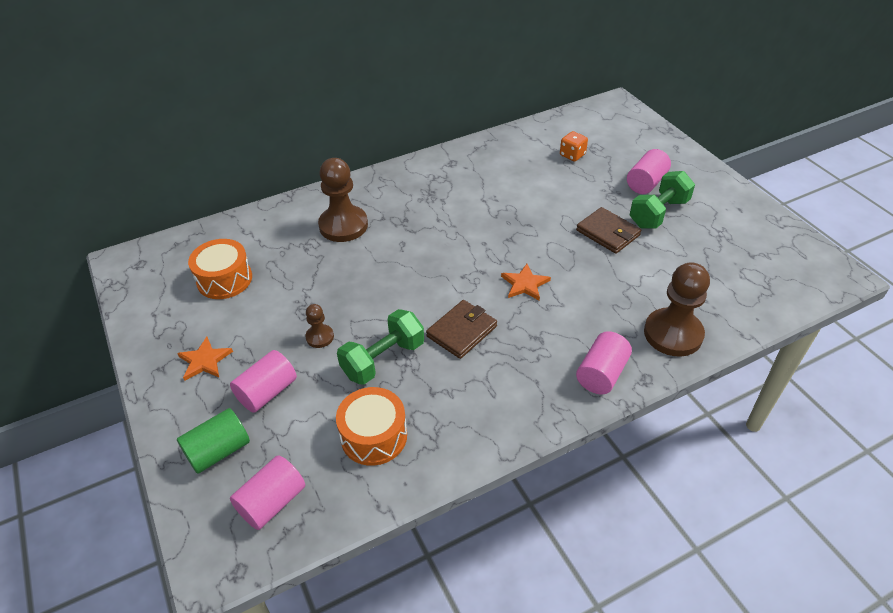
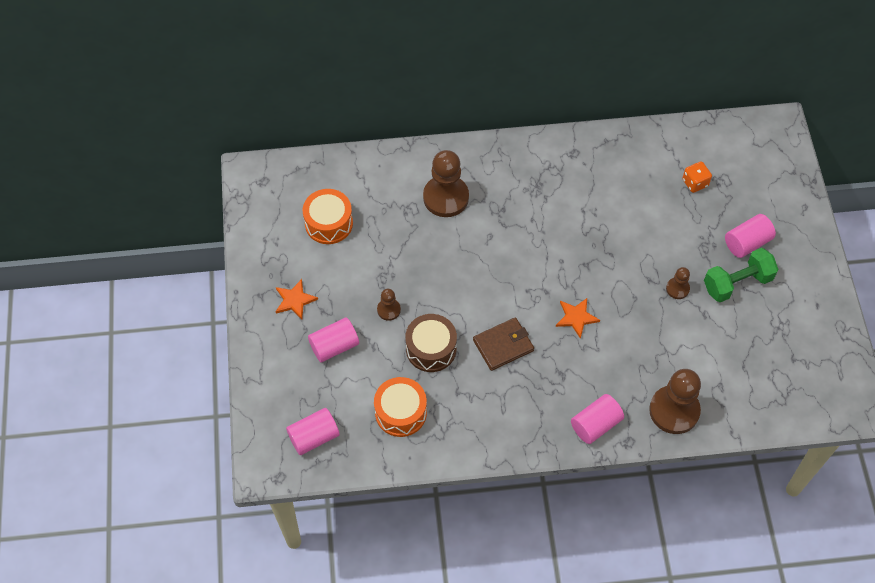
camera: 20 degrees right, 15 degrees up
green cylinder [177,408,250,474] -> none
green dumbbell [337,309,424,385] -> brown drum [405,314,457,372]
brown wallet [576,207,641,254] -> brown pawn [666,267,690,299]

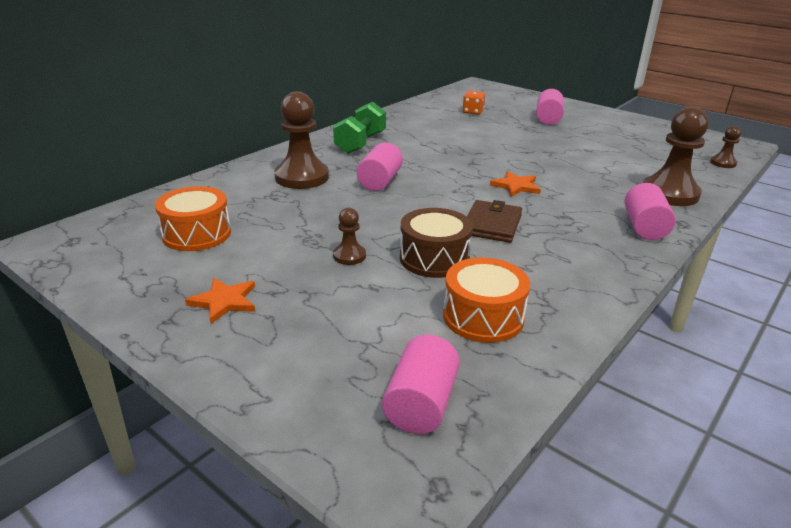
camera: 45 degrees left, 30 degrees down
pink cylinder [308,317,359,362] -> pink cylinder moved to [357,142,403,191]
brown pawn [666,267,690,299] -> brown pawn moved to [710,126,741,168]
green dumbbell [704,248,779,302] -> green dumbbell moved to [333,102,386,154]

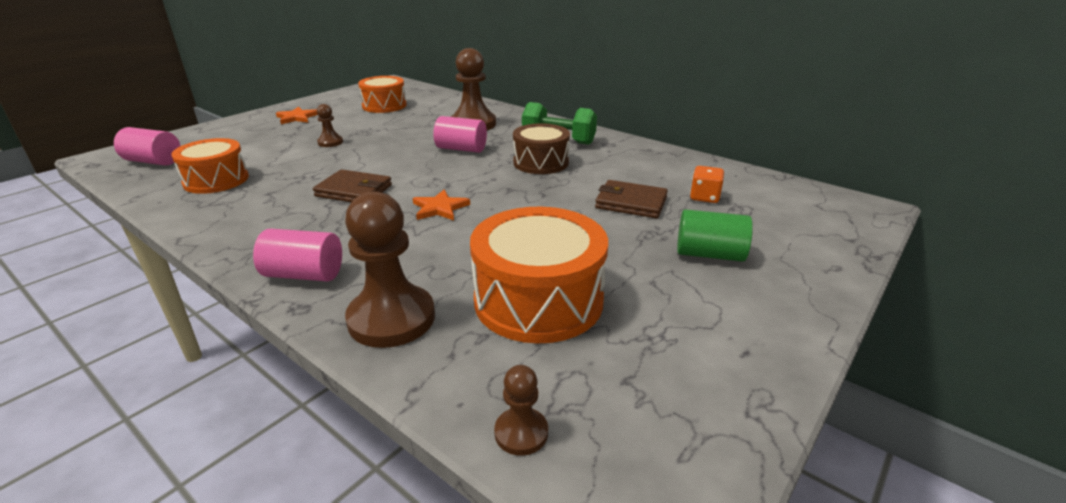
camera: 90 degrees right, 0 degrees up
brown drum [400,208,473,278] -> brown drum moved to [513,123,570,174]
pink cylinder [536,89,564,125] -> green cylinder [677,209,753,262]
none -> orange drum [470,207,608,344]
none -> brown wallet [595,180,668,218]

